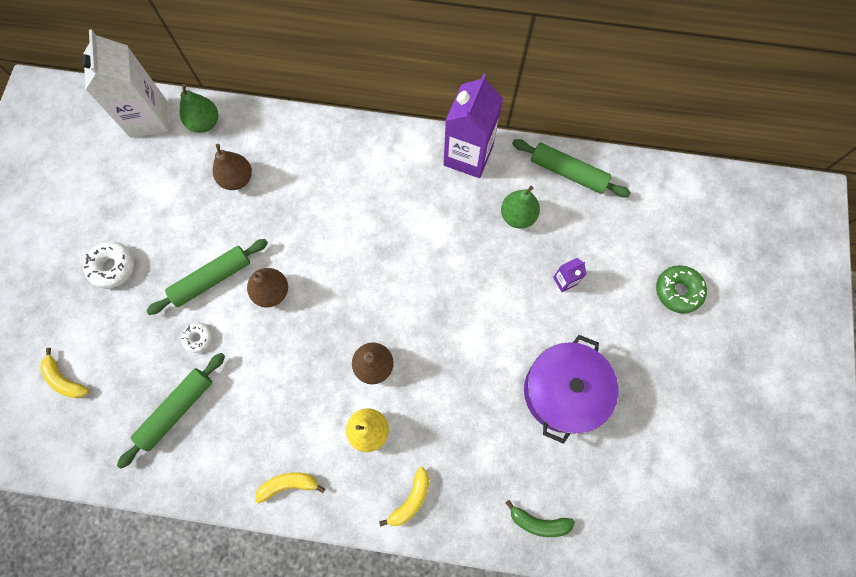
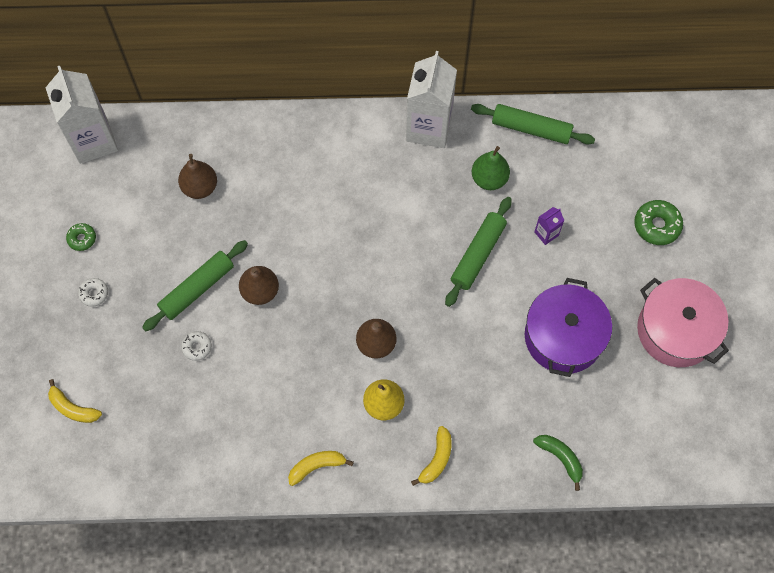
camera: 10 degrees left, 5 degrees down
white donut [83,242,134,289] -> white donut [78,278,108,307], size x0.61
green rolling pin [117,353,225,468] -> green rolling pin moved to [445,197,512,307]
green pear [180,84,218,133] -> none
purple carton [443,73,503,178] -> white carton [406,51,457,148]
green banana [506,500,575,537] -> green banana turned 135 degrees counterclockwise [533,435,583,491]
none -> green donut [66,223,96,251]
none -> pink pot [637,278,729,367]

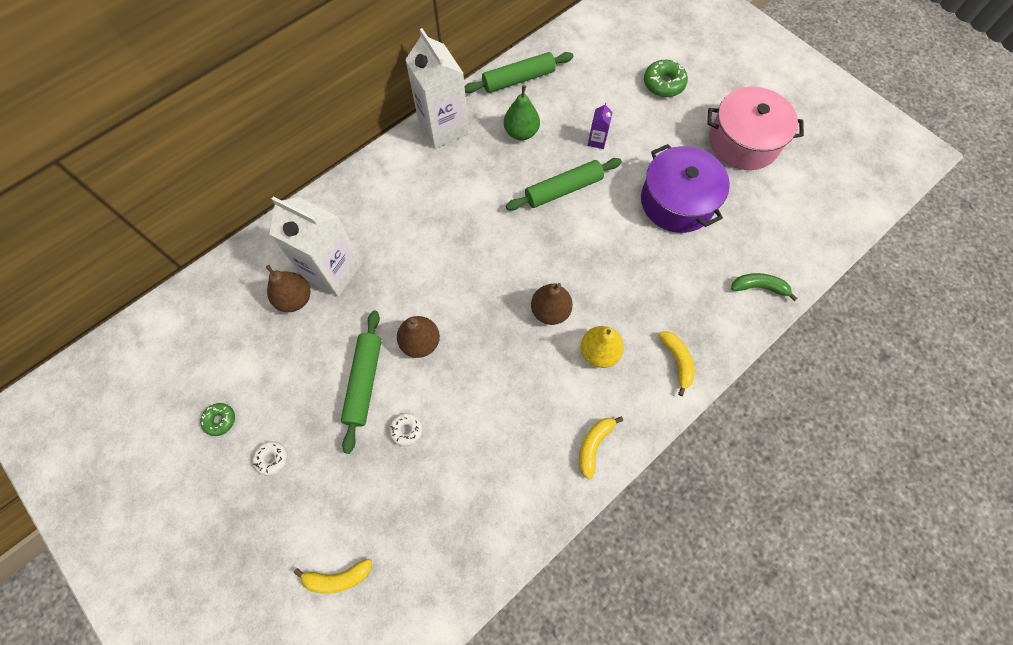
camera: 40 degrees left, 0 degrees up
white carton [45,66,118,164] -> white carton moved to [270,196,362,296]
green rolling pin [445,197,512,307] -> green rolling pin turned 75 degrees clockwise [506,158,622,210]

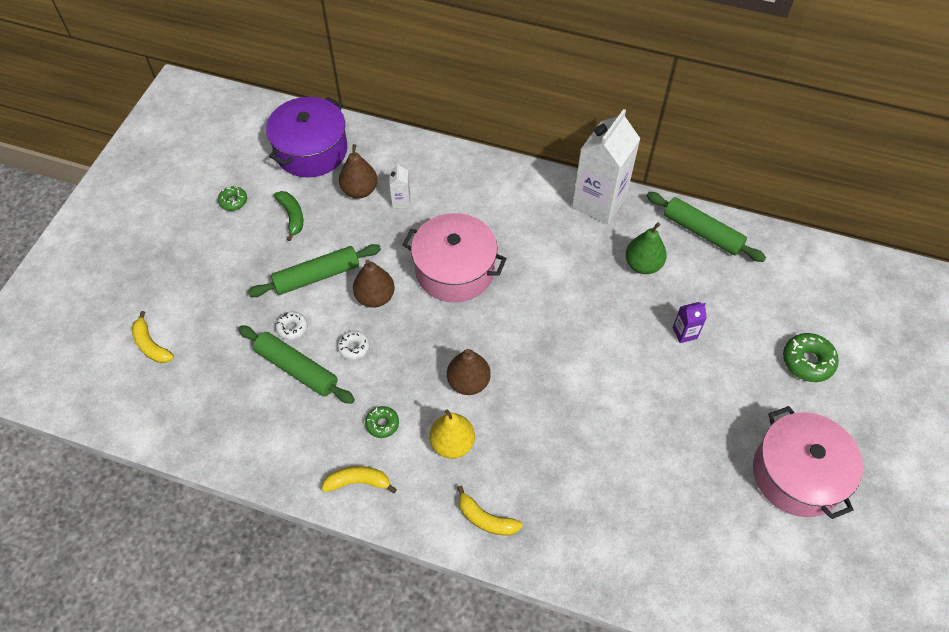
camera: 60 degrees right, 10 degrees down
white donut [253,441,288,476] -> white donut moved to [337,331,370,360]
white carton [270,196,362,296] -> white carton [389,163,410,208], size x0.43
green rolling pin [506,158,622,210] -> green rolling pin moved to [238,325,355,404]
purple pot [641,144,730,233] -> purple pot moved to [266,97,347,177]
yellow banana [658,331,695,396] -> yellow banana turned 75 degrees clockwise [457,486,523,535]
green banana [731,273,797,301] -> green banana moved to [274,191,303,241]
none -> green donut [365,406,399,438]
none -> pink pot [403,213,507,302]

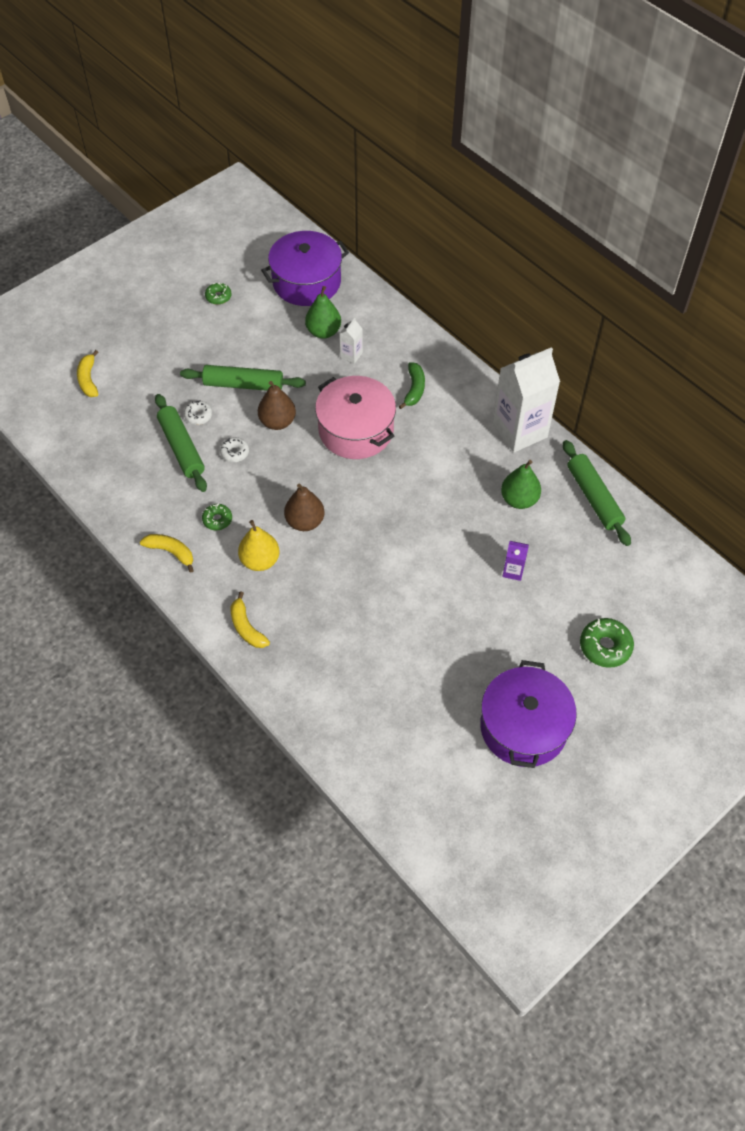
camera: 30 degrees right, 0 degrees up
green banana [274,191,303,241] -> green banana moved to [399,362,425,409]
brown pear [339,144,378,198] -> green pear [305,286,341,339]
pink pot [753,406,863,519] -> purple pot [480,660,577,768]

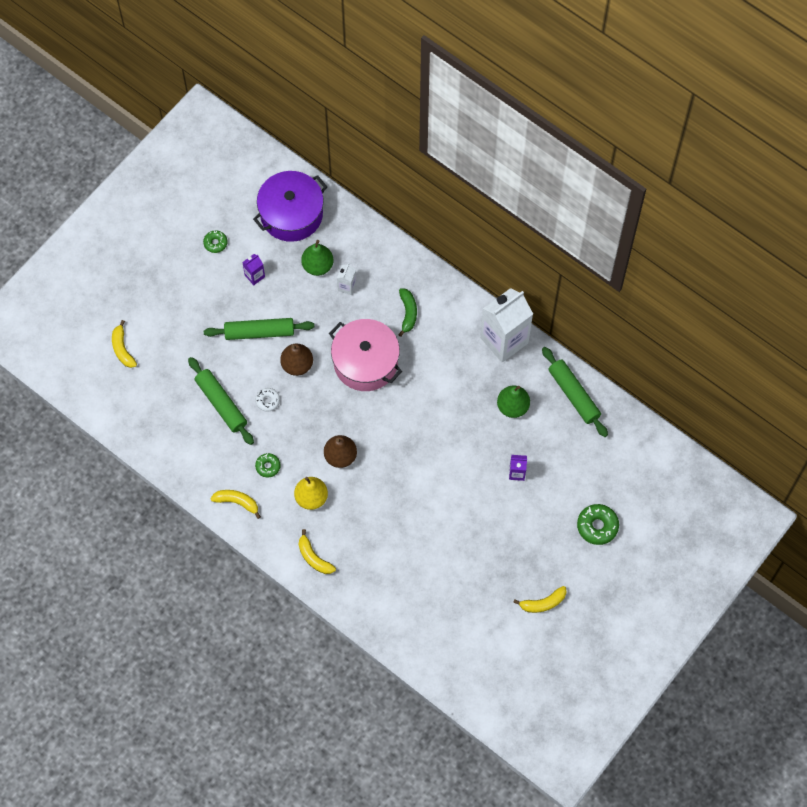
camera: 10 degrees left, 10 degrees up
white donut [184,400,212,425] -> none
purple pot [480,660,577,768] -> yellow banana [513,586,567,613]
none -> purple carton [242,254,265,285]

